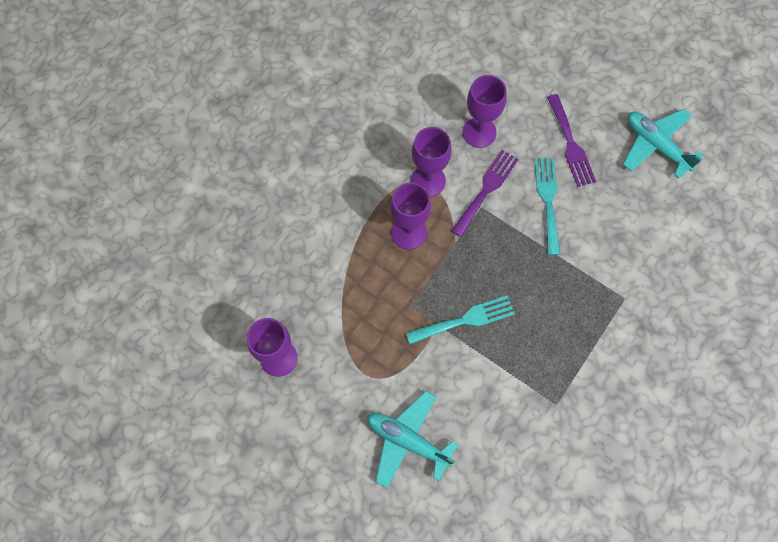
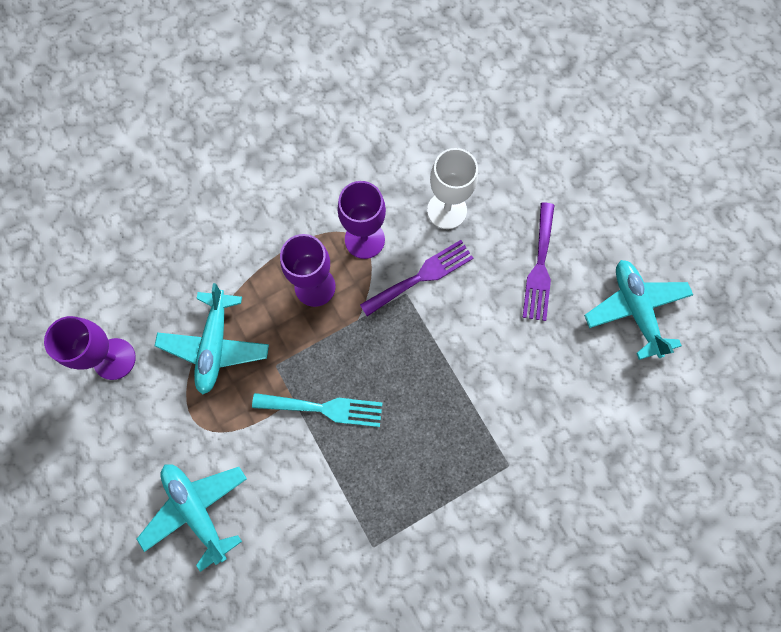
camera: 25 degrees right, 5 degrees up
purple goblet [463,75,507,148] -> white goblet [427,148,478,229]
turquoise fork [534,158,560,255] -> none
none -> turquoise plane [155,283,269,395]

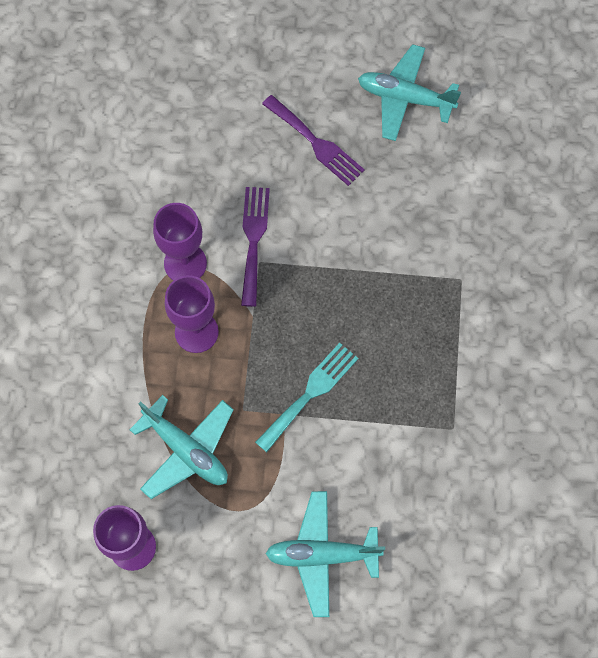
camera: 55 degrees left, 5 degrees down
white goblet [427,148,478,229] -> none

